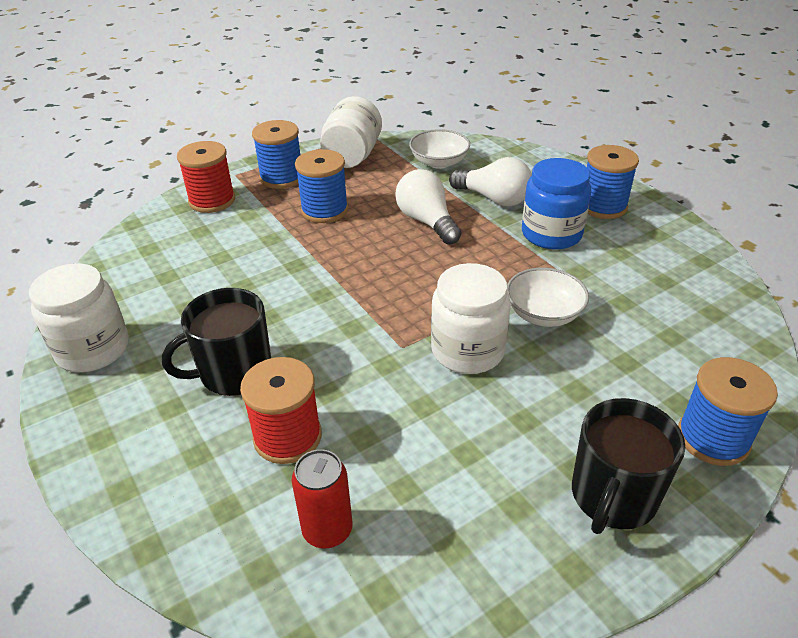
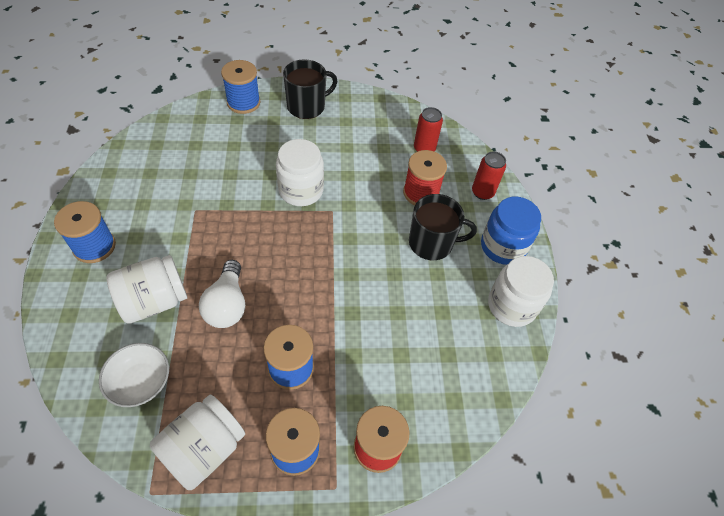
camera: 155 degrees left, 15 degrees up
white light bulb [449,157,532,206] -> white jar [106,255,187,324]
white bowl [507,268,589,327] -> none
blue jar [522,158,591,250] -> blue jar moved to [481,197,541,265]
none -> red can [472,151,506,200]

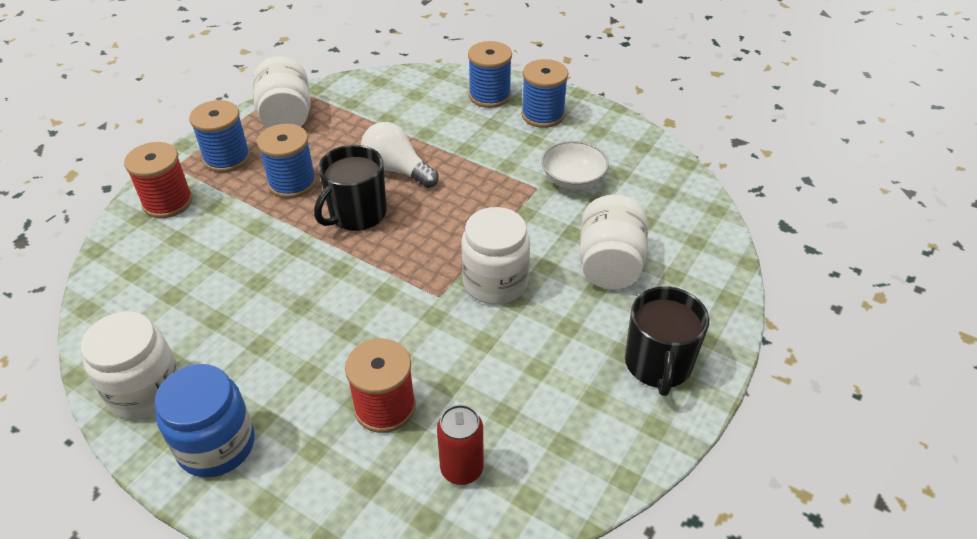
camera: 130 degrees right, 10 degrees down
white bowl [99,343,169,407] -> white bowl moved to [541,141,609,190]
white jar [106,255,187,324] -> white jar moved to [579,195,648,290]
blue spool [221,60,260,114] -> blue spool moved to [468,41,512,108]
black mug [409,194,477,260] -> black mug moved to [314,145,387,231]
red can [472,151,506,200] -> none

